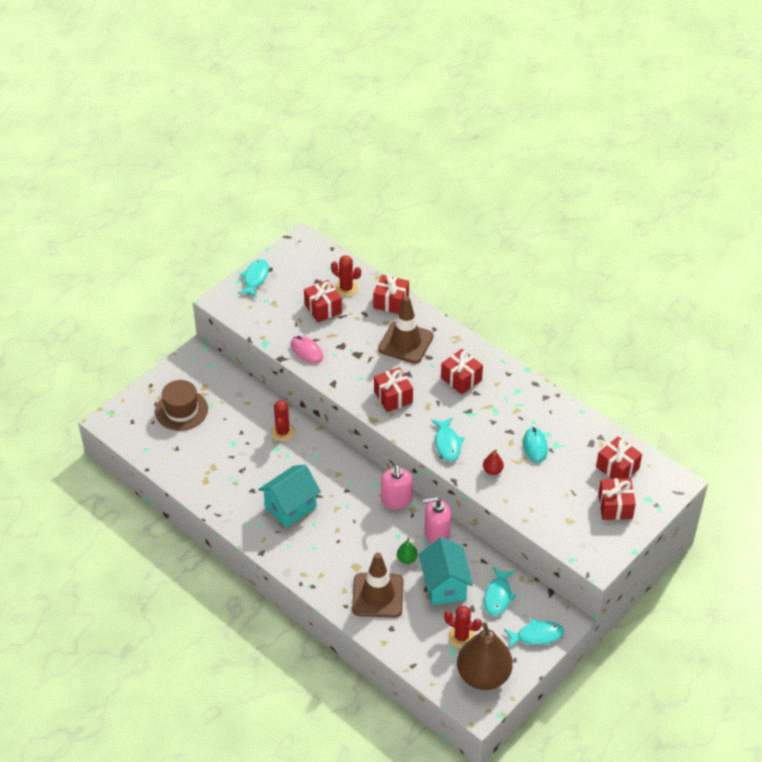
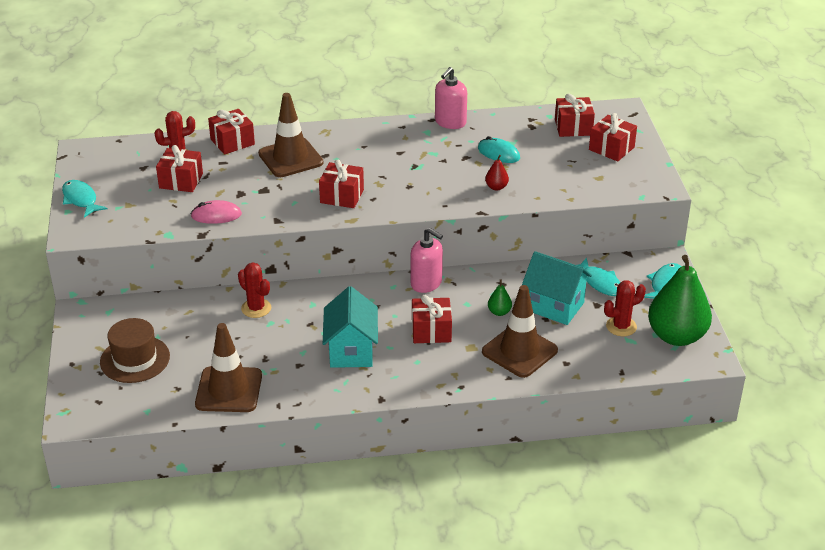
camera: 50 degrees left, 10 degrees down
pink soap dispenser [423,497,451,544] -> pink soap dispenser moved to [435,67,467,129]
turquoise fish [431,417,464,461] -> none
red gift [441,349,483,395] -> red gift moved to [412,295,452,343]
brown pear [457,622,513,690] -> green pear [648,255,712,346]
none -> brown traffic cone [195,323,262,412]

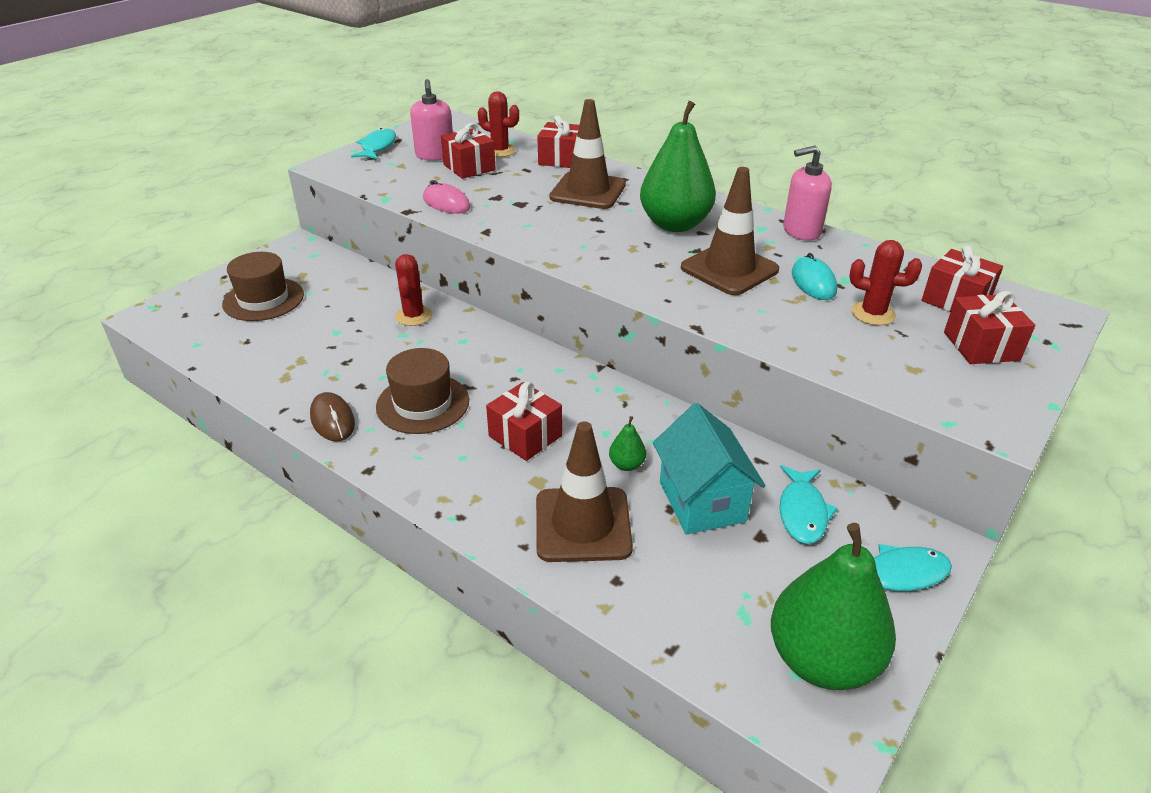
camera: 45 degrees right, 0 degrees up
brown traffic cone [195,323,262,412] -> brown traffic cone moved to [681,167,779,295]
red gift [319,160,364,208] -> none
turquoise house [323,286,378,368] -> brown hat [376,348,469,434]
pink soap dispenser [410,228,443,293] -> pink soap dispenser moved to [410,79,453,161]
red pear [485,155,509,191] -> none
red cactus [604,280,646,336] -> red cactus moved to [849,240,922,325]
none -> brown mouse [310,392,355,442]
none -> green pear [640,101,716,232]

